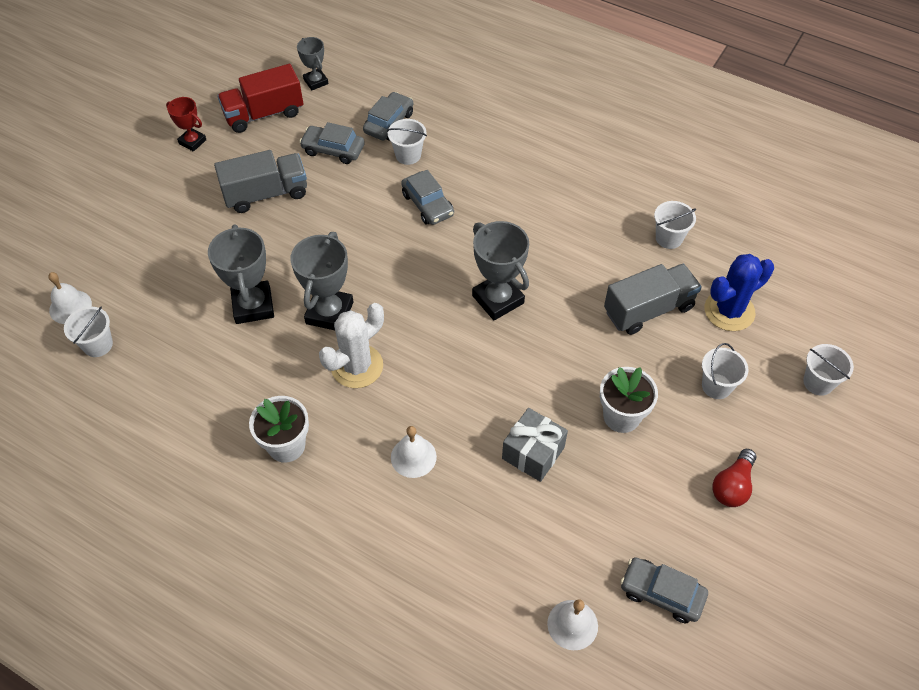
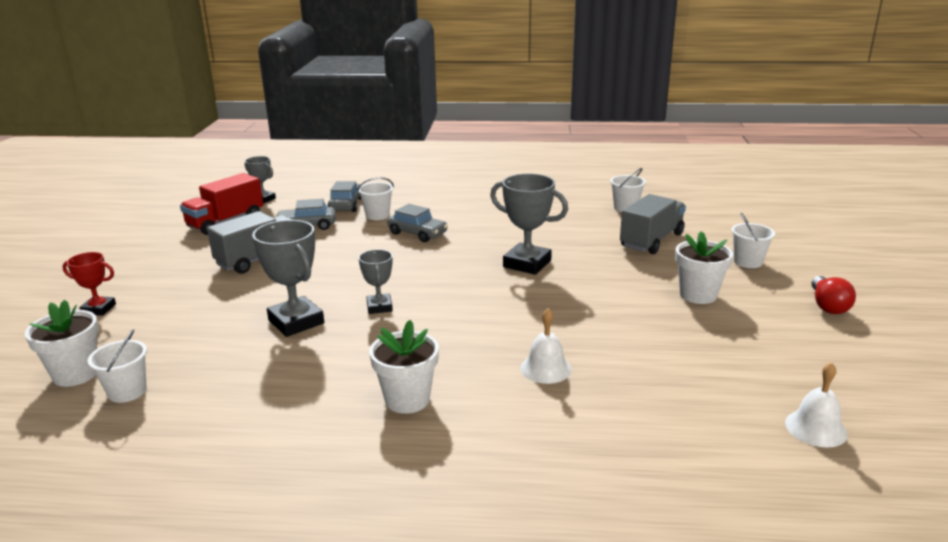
camera: 25 degrees left, 30 degrees down
white bell [48,272,92,324] -> white flower pot [25,300,99,387]
red trophy [166,97,206,152] -> red trophy moved to [63,252,116,316]
grey trophy [290,232,353,330] -> grey trophy [359,249,393,314], size x0.59
white cactus [319,303,384,388] -> none
grey gift [502,408,568,482] -> none
grey car [620,557,708,623] -> none
blue cactus [705,254,774,331] -> none
white bucket [803,344,854,396] -> none

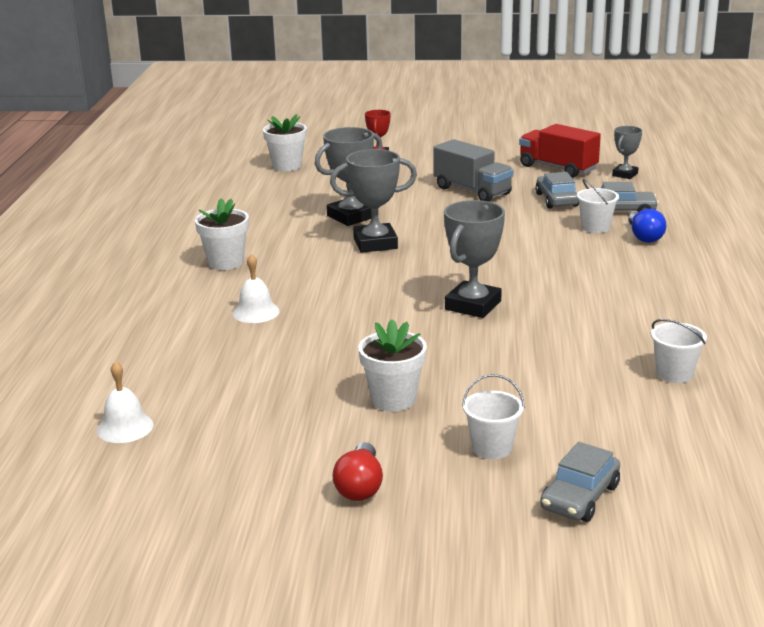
camera: 90 degrees right, 0 degrees up
white bucket [87,329,147,403] -> none
grey trophy [359,249,393,314] -> grey trophy [330,149,417,253], size x1.70
grey car [387,204,448,242] -> grey car moved to [540,442,620,522]
grey truck [620,194,686,254] -> none
red light bulb [812,276,856,314] -> red light bulb turned 90 degrees counterclockwise [332,442,383,501]
none -> blue light bulb [628,209,666,243]

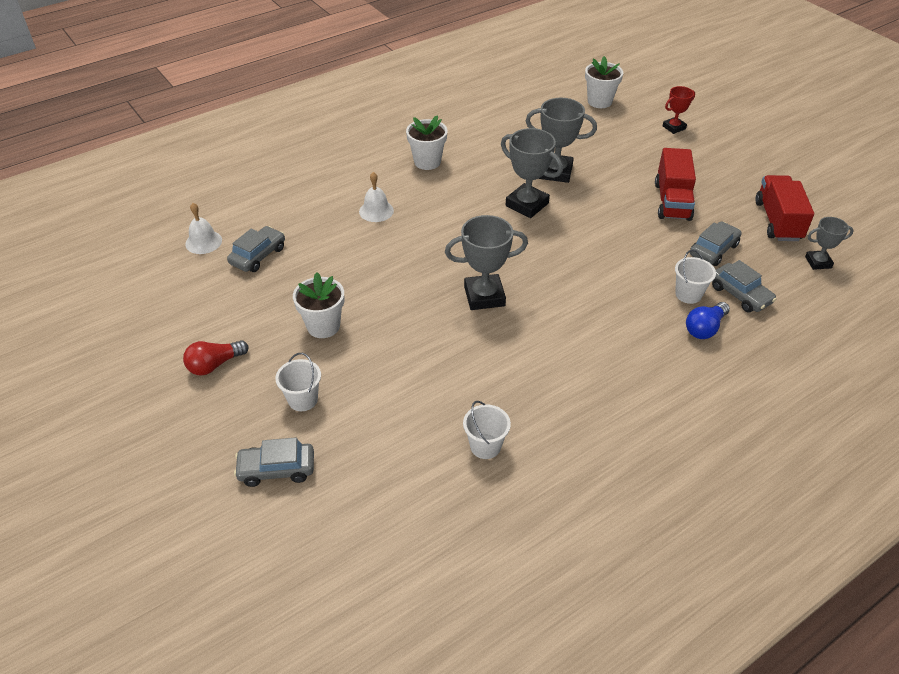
camera: 50 degrees right, 20 degrees up
grey truck [433,139,513,202] -> red truck [655,148,696,221]
none -> grey car [227,226,285,272]

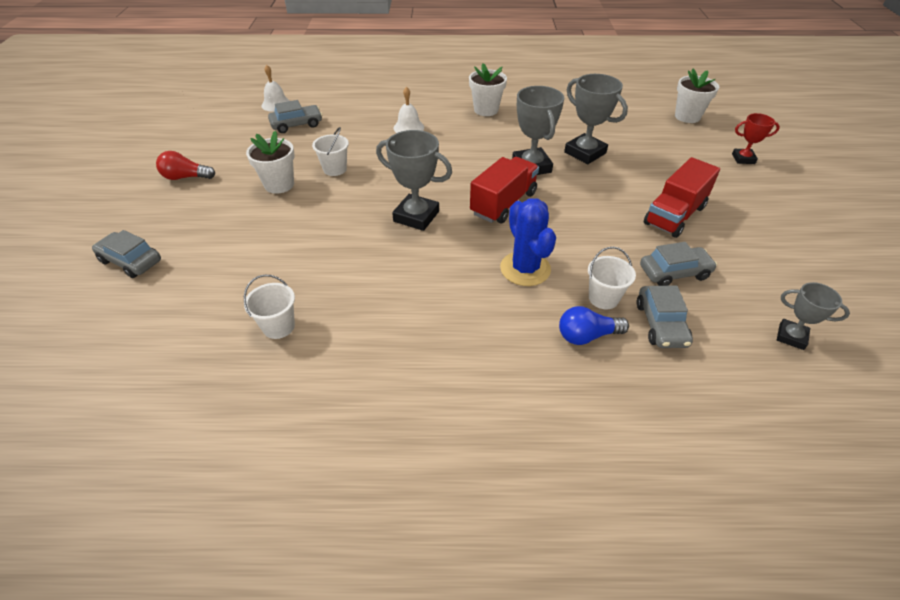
camera: 35 degrees right, 0 degrees up
white bucket [275,353,321,411] -> white bucket moved to [312,127,349,176]
red truck [755,175,814,241] -> red truck moved to [470,157,539,223]
none -> blue cactus [500,198,556,286]

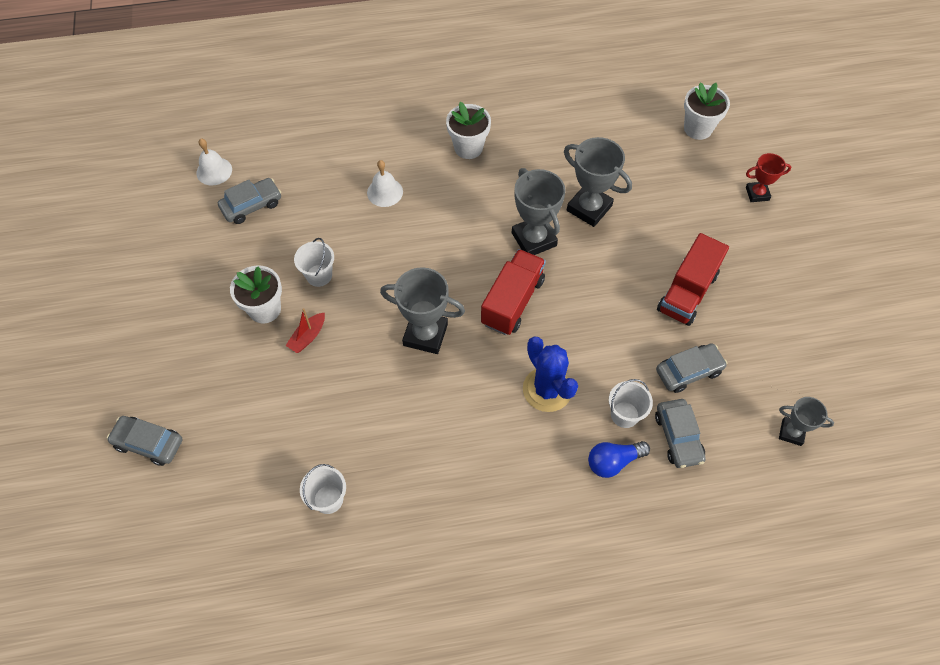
camera: 10 degrees left, 15 degrees up
red light bulb [156,151,215,180] -> none
none -> red boat [285,308,325,353]

